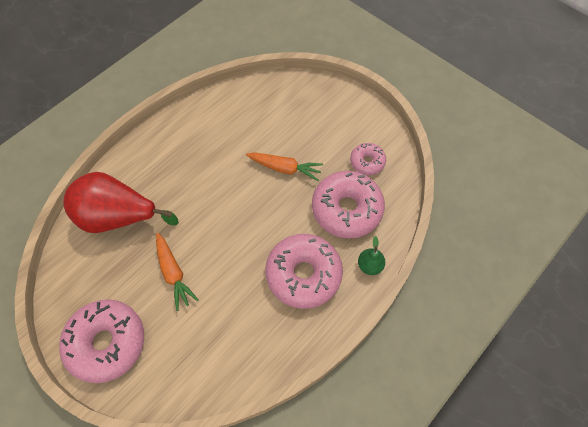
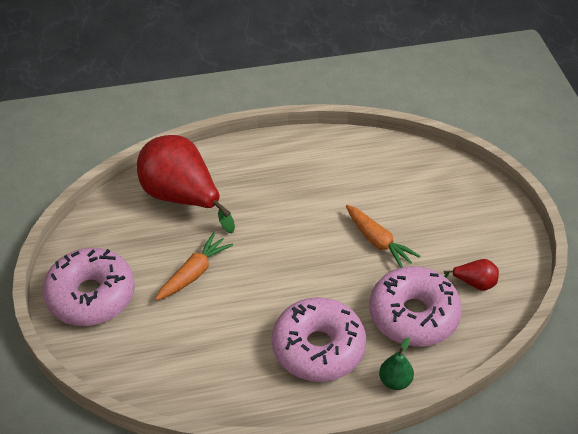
camera: 35 degrees right, 15 degrees down
orange carrot [156,233,199,311] -> orange carrot turned 150 degrees counterclockwise [155,232,233,301]
pink donut [350,143,386,175] -> red pear [444,259,499,291]

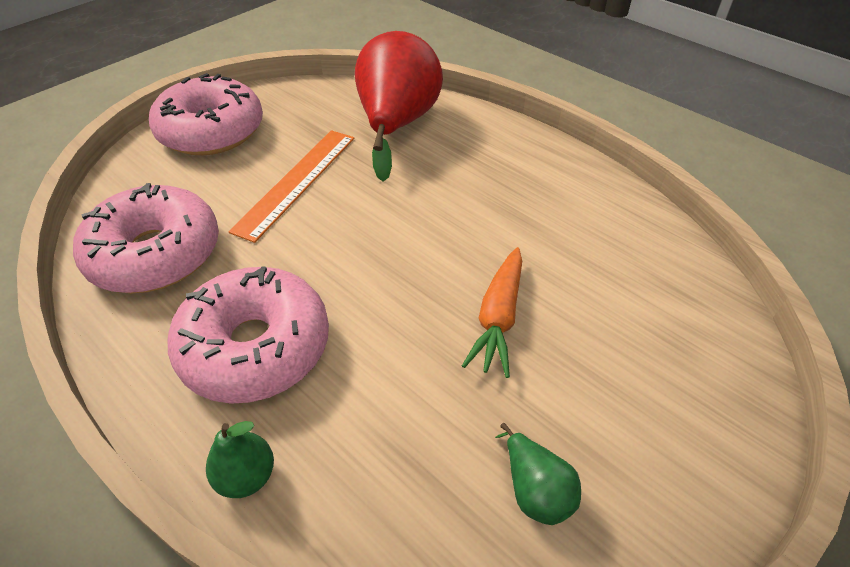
camera: 55 degrees right, 0 degrees up
orange carrot [155,232,233,301] -> orange ruler [228,130,354,243]
pink donut [369,266,462,347] -> pink donut moved to [73,183,219,293]
red pear [444,259,499,291] -> green pear [495,423,581,525]

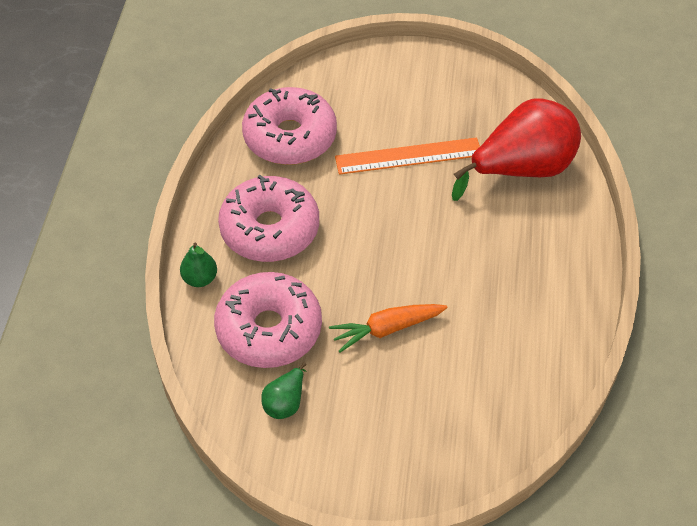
camera: 55 degrees right, 5 degrees up
pink donut [149,73,263,155] -> pink donut moved to [214,272,322,368]

